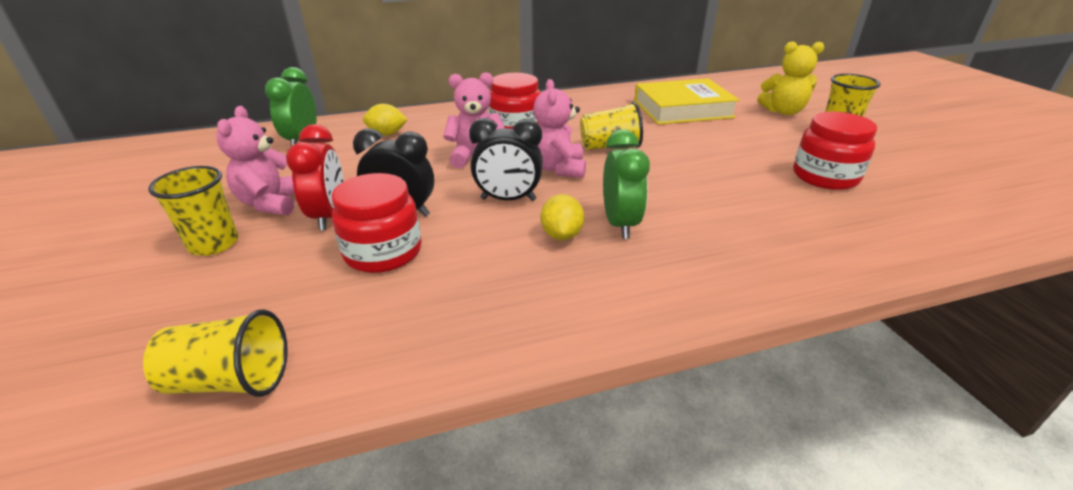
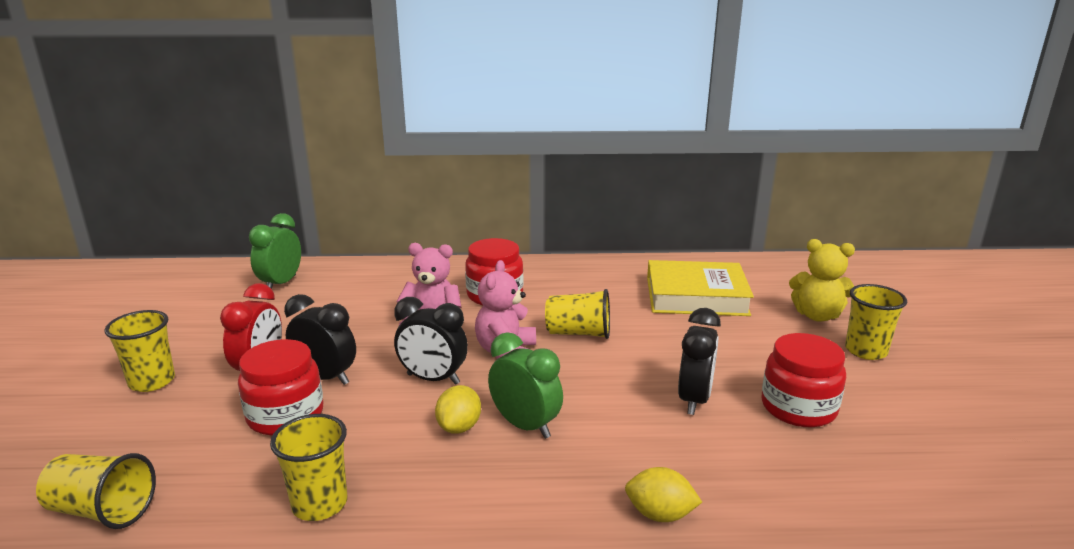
camera: 15 degrees right, 10 degrees down
pink teddy bear [216,106,295,215] -> none
yellow lemon [363,104,408,135] -> yellow lemon moved to [625,467,702,522]
green clock [603,129,650,239] -> green clock turned 60 degrees counterclockwise [488,332,563,439]
none -> yellow cup [270,414,347,521]
none -> black clock [678,308,721,415]

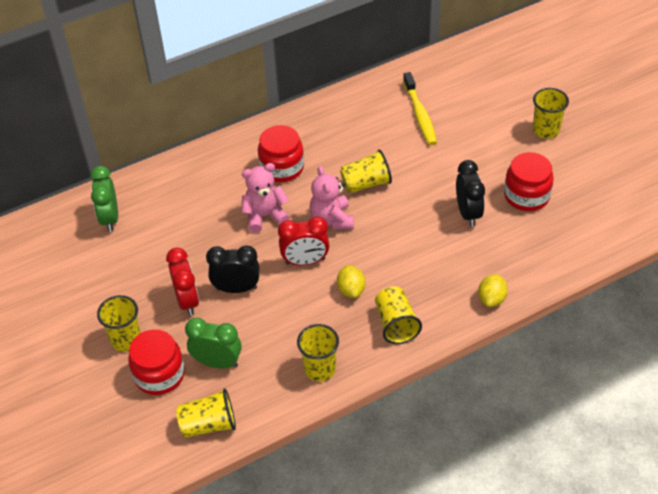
camera: 25 degrees left, 25 degrees up
red jar [238,339,323,436] -> red jar moved to [128,329,185,395]
black clock [394,297,468,385] -> red clock [278,216,329,266]
green clock [488,332,563,439] -> green clock moved to [185,318,242,368]
yellow lemon [625,467,702,522] -> yellow lemon turned 60 degrees counterclockwise [478,274,508,307]
yellow book [647,260,754,316] -> yellow toothbrush [403,72,437,145]
yellow teddy bear [789,239,855,322] -> none
none -> yellow cup [375,286,422,344]

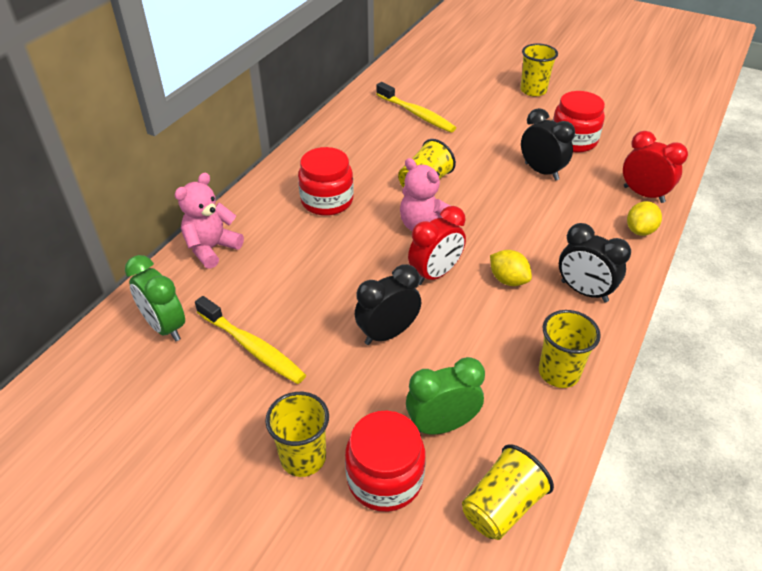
camera: 35 degrees left, 5 degrees down
red clock [166,247,199,316] -> red clock moved to [623,131,688,203]
pink teddy bear [241,163,290,233] -> pink teddy bear moved to [175,173,244,269]
yellow cup [375,286,422,344] -> black clock [559,223,631,302]
yellow lemon [478,274,508,307] -> yellow lemon turned 45 degrees clockwise [627,201,662,236]
none -> yellow toothbrush [195,296,306,384]

